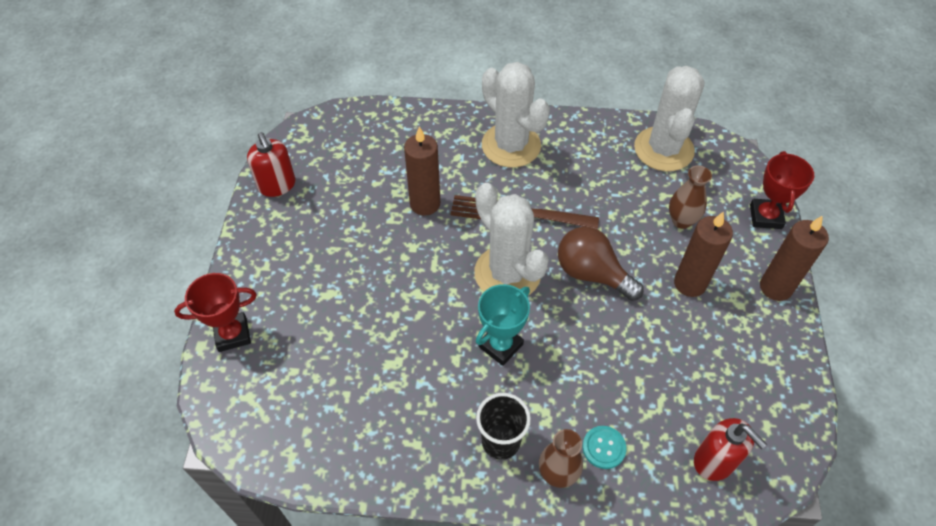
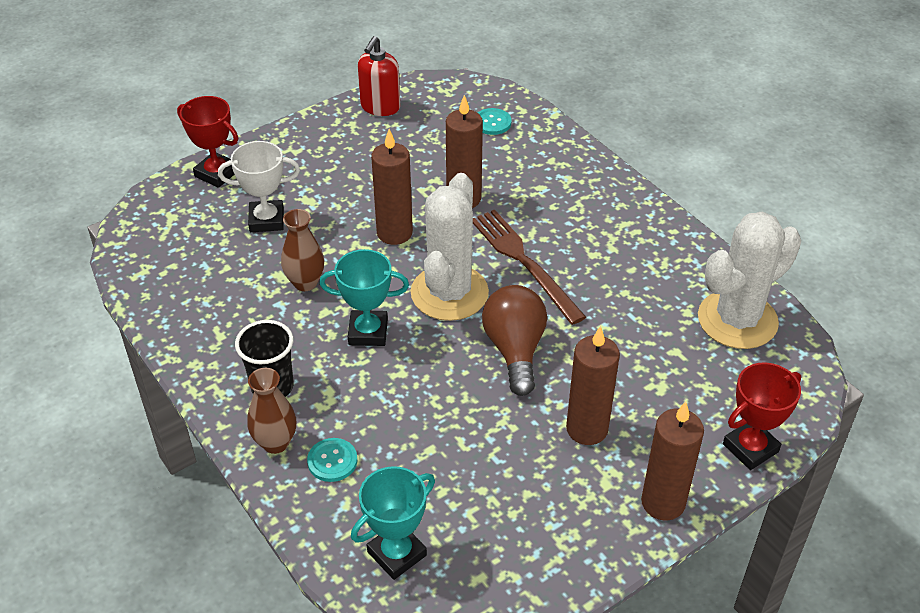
camera: 50 degrees right, 10 degrees down
white cactus [482,62,550,168] -> none
brown vase [669,165,712,229] -> brown vase moved to [281,209,324,291]
red soap dispenser [694,418,767,481] -> turquoise trophy [351,466,435,580]
none -> white trophy [218,141,300,232]
none -> brown candle [371,129,413,245]
none -> turquoise button [478,108,512,135]

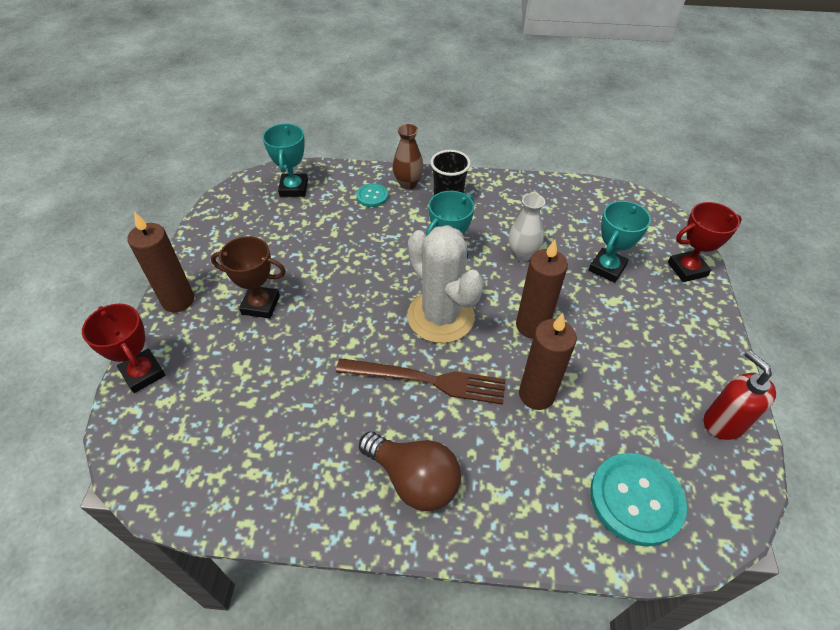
camera: 130 degrees right, 5 degrees up
white trophy [218,141,300,232] -> turquoise trophy [589,201,651,283]
brown vase [281,209,324,291] -> white vase [509,193,545,261]
turquoise button [478,108,512,135] -> turquoise button [590,453,687,547], size x1.93
brown light bulb [482,285,547,396] -> brown light bulb moved to [359,431,461,511]
brown candle [566,326,620,445] -> brown trophy [211,236,286,319]
white cactus [698,212,801,349] -> none
red trophy [723,362,801,470] -> red trophy turned 45 degrees counterclockwise [82,304,166,393]

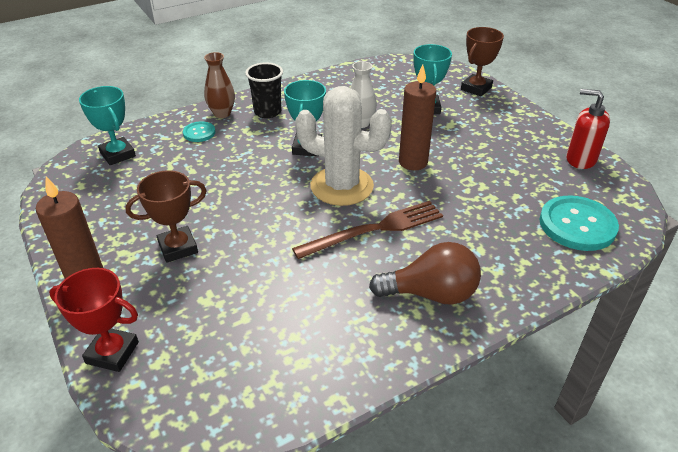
camera: 35 degrees left, 10 degrees down
brown candle [519,313,577,410] -> none
red trophy [668,202,742,282] -> brown trophy [461,27,504,96]

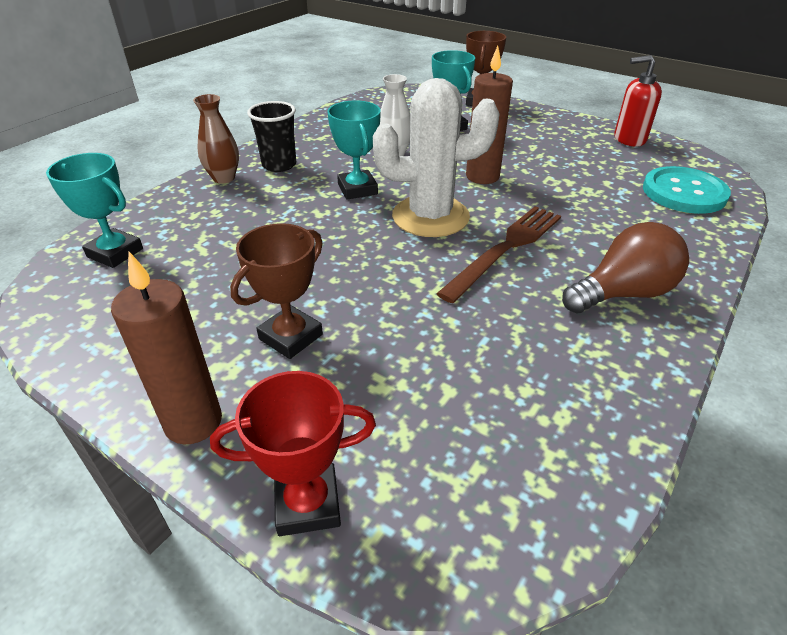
camera: 25 degrees left, 0 degrees up
turquoise button [183,121,216,142] -> none

